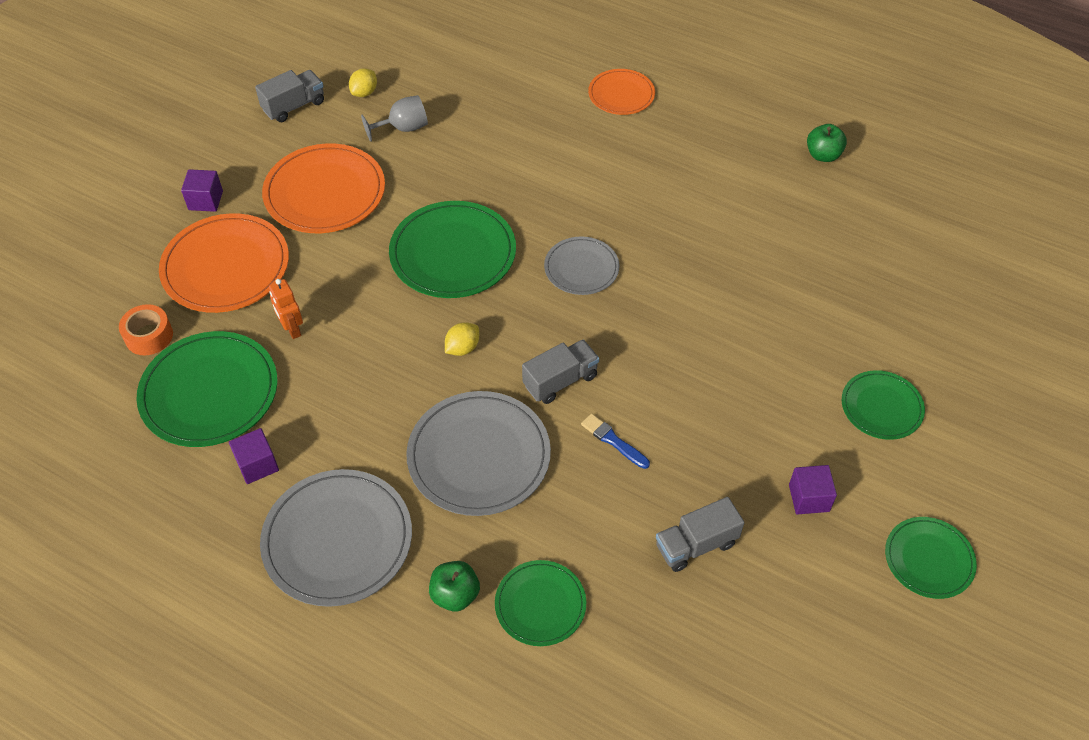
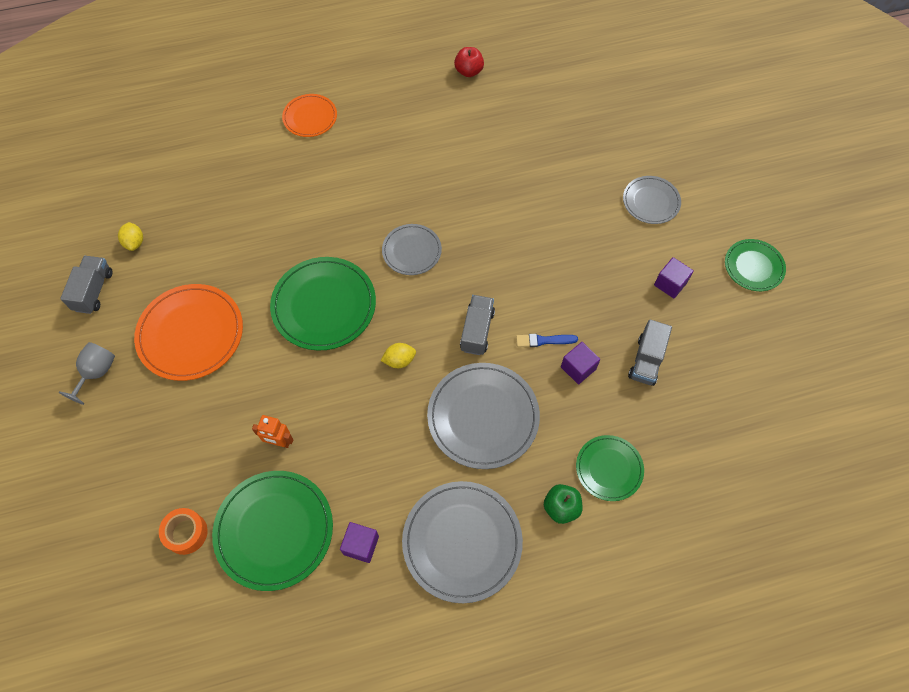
camera: 45 degrees left, 10 degrees up
orange plate [159,213,289,313] -> none
purple cube [181,169,223,212] -> purple cube moved to [561,342,600,384]
grey goblet [361,95,428,142] -> grey goblet moved to [58,342,115,405]
yellow lemon [445,323,479,356] -> yellow lemon turned 75 degrees clockwise [381,343,416,368]
green apple [807,124,847,162] -> red apple [454,47,484,77]
green plate [842,370,925,440] -> grey plate [623,176,681,224]

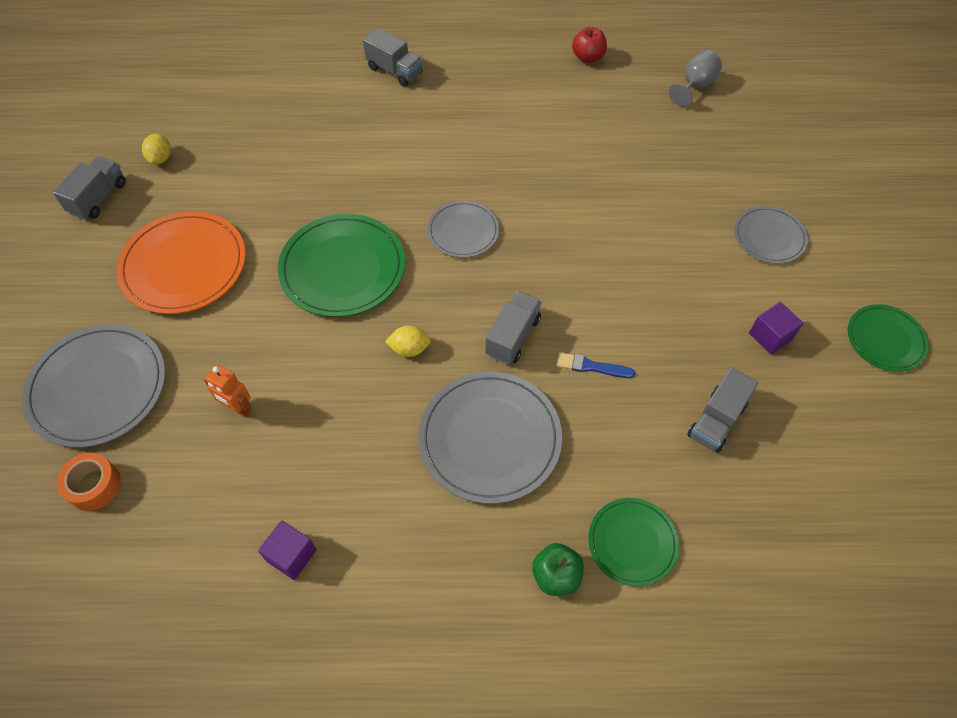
camera: 15 degrees right, 5 degrees down
grey goblet [58,342,115,405] -> grey goblet moved to [669,50,722,107]
green plate [212,471,333,591] -> none
orange plate [282,94,337,137] -> grey truck [363,28,423,87]
grey plate [402,481,523,603] -> grey plate moved to [22,325,165,448]
purple cube [561,342,600,384] -> none

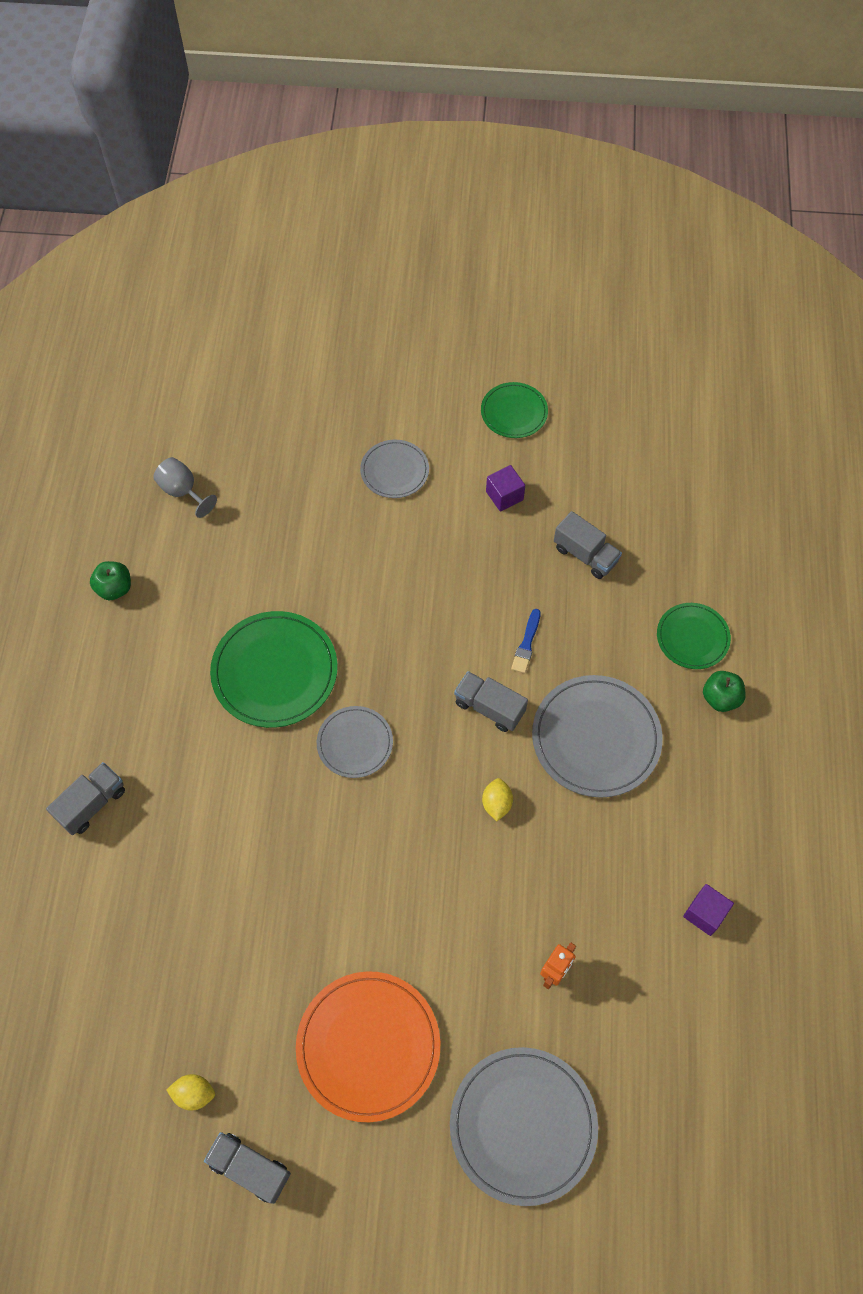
camera: 85 degrees left, 5 degrees up
orange tape [57,453,121,511] -> none
green plate [278,214,405,317] -> green plate moved to [210,611,338,728]
red apple [572,27,607,63] -> green apple [90,561,131,600]

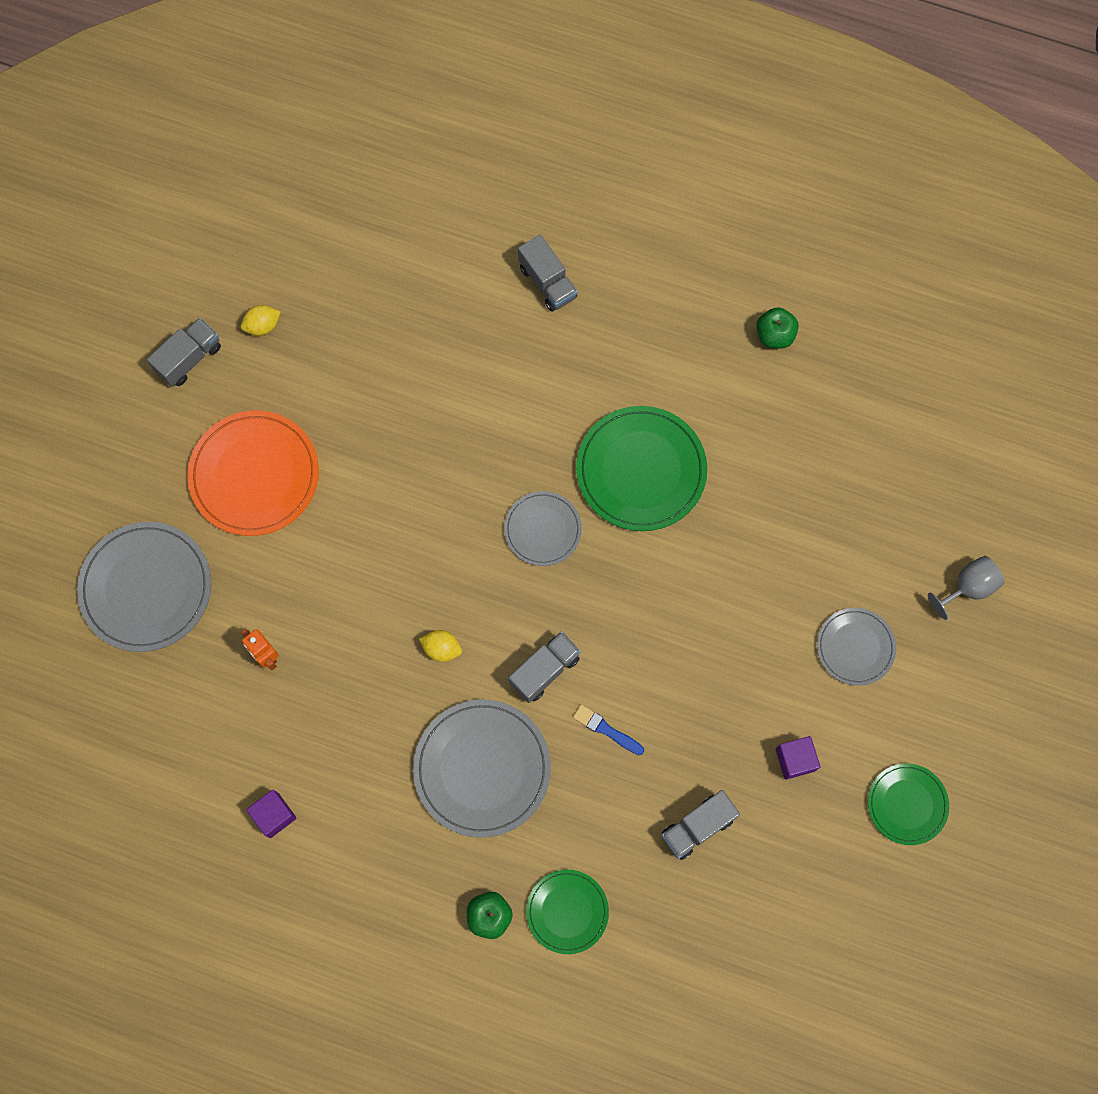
camera: 105 degrees right, 10 degrees up
grey goblet [153,457,217,518] -> grey goblet moved to [928,556,1005,620]
yellow lemon [166,1074,215,1111] -> yellow lemon turned 45 degrees clockwise [241,305,281,336]

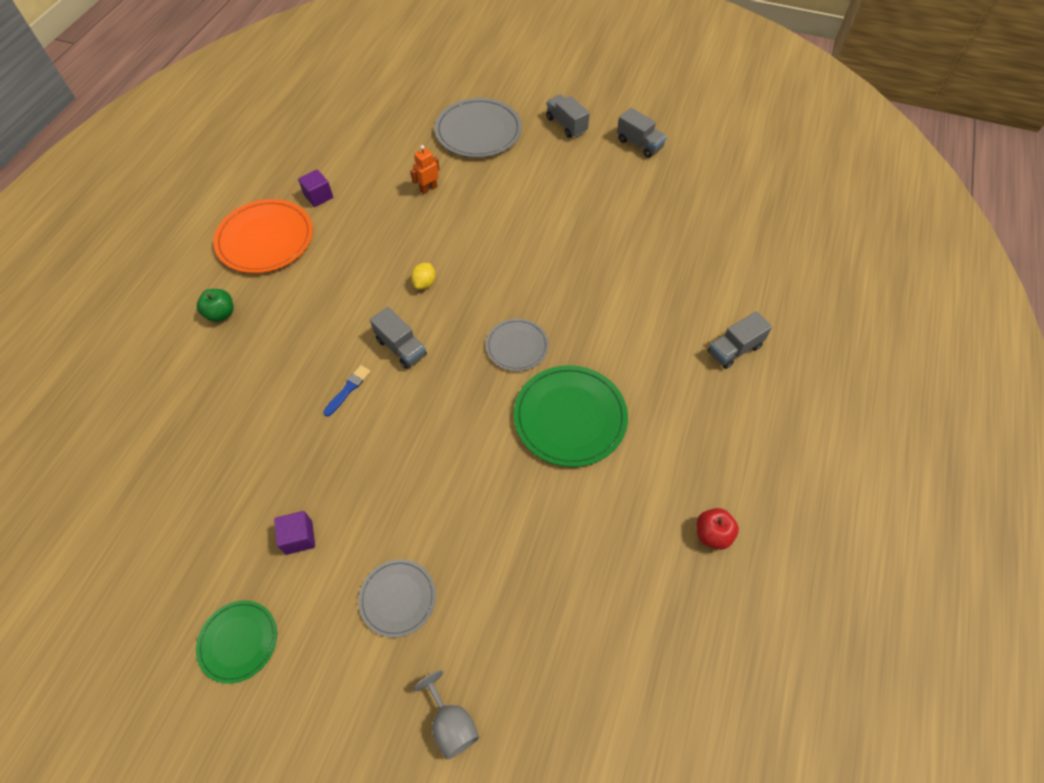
camera: 90 degrees right, 15 degrees down
orange plate [187,410,319,536] -> orange plate moved to [213,199,313,273]
yellow lemon [241,305,281,336] -> none
grey plate [413,699,551,838] -> none
green plate [526,870,609,954] -> none
grey truck [661,790,740,860] -> grey truck moved to [546,94,590,138]
green apple [756,307,799,349] -> red apple [697,508,739,550]

